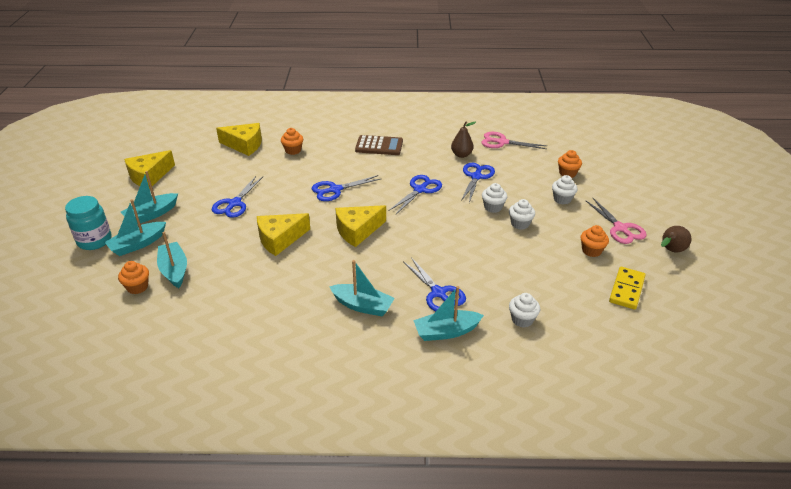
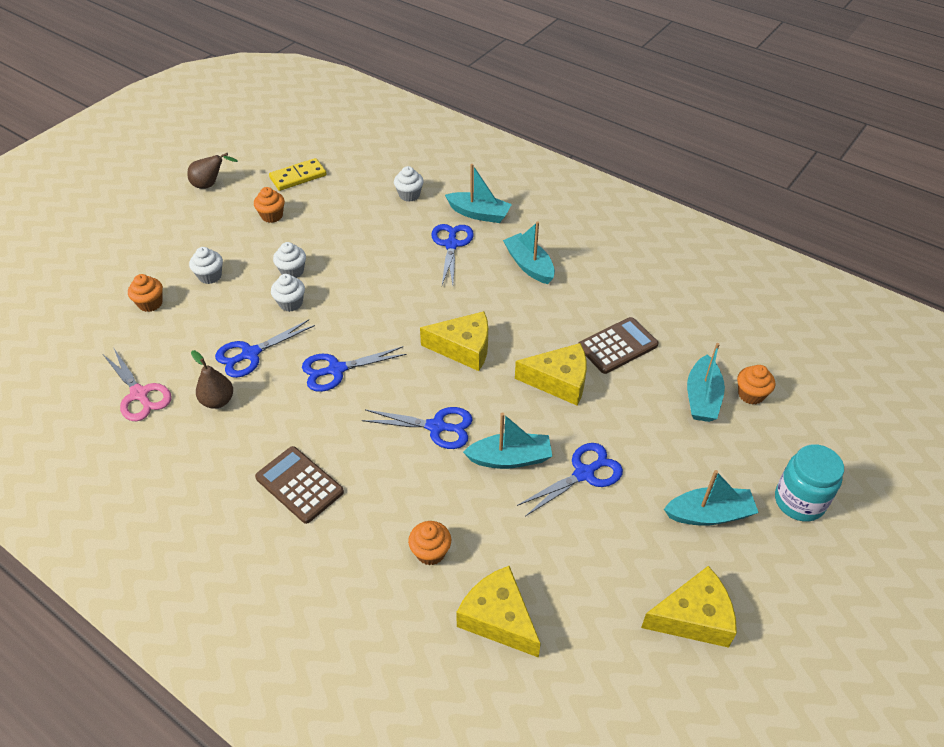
camera: 145 degrees left, 10 degrees up
turquoise boat [105,199,166,256] -> turquoise boat moved to [463,413,552,469]
pink scissors [585,198,647,244] -> none
none -> brown calculator [579,317,659,374]

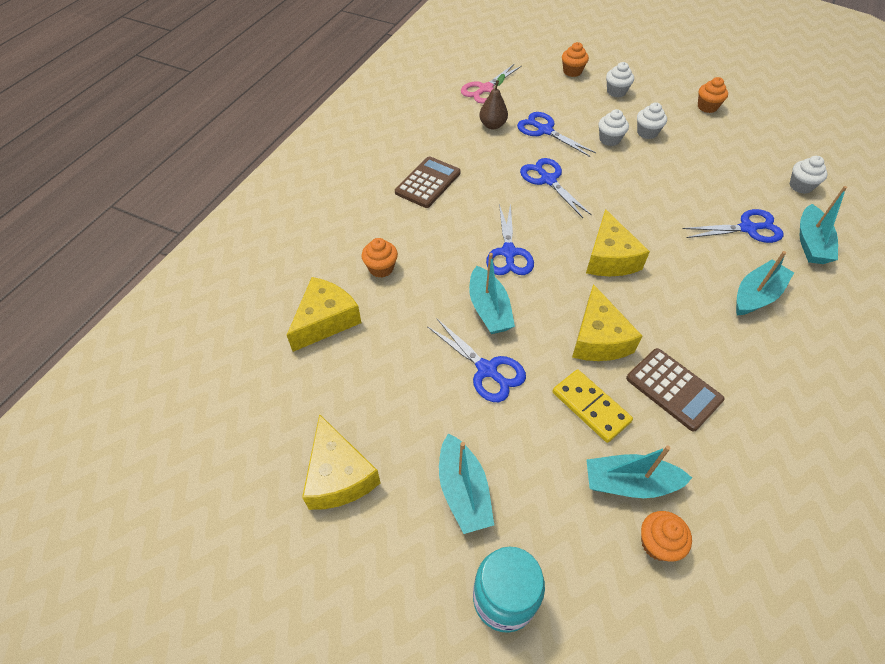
camera: 80 degrees right, 5 degrees up
brown pear [187,153,238,189] -> none
yellow domino [269,158,326,191] -> yellow domino moved to [553,369,633,443]

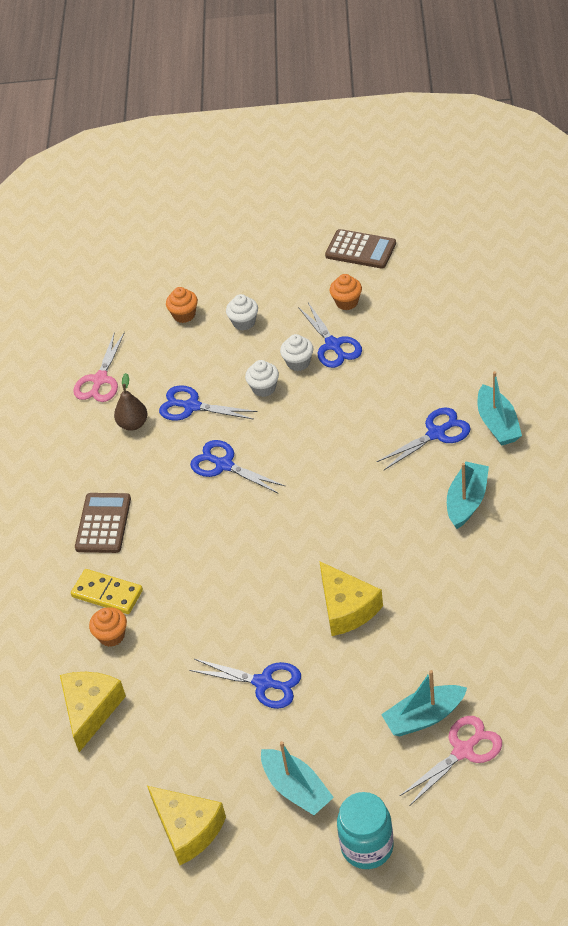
camera: 20 degrees left, 5 degrees down
turquoise boat [469,253,515,334] -> none
blue scissors [486,203,534,275] -> blue scissors moved to [298,303,362,368]
yellow domino [553,369,633,443] -> yellow domino moved to [71,569,143,614]
yellow cheese [586,209,650,276] -> none
brown calculator [626,348,724,432] -> brown calculator moved to [325,229,396,269]
orange cupcake [641,511,692,562] -> pink scissors [400,716,502,806]
white cupcake [790,156,828,194] -> none

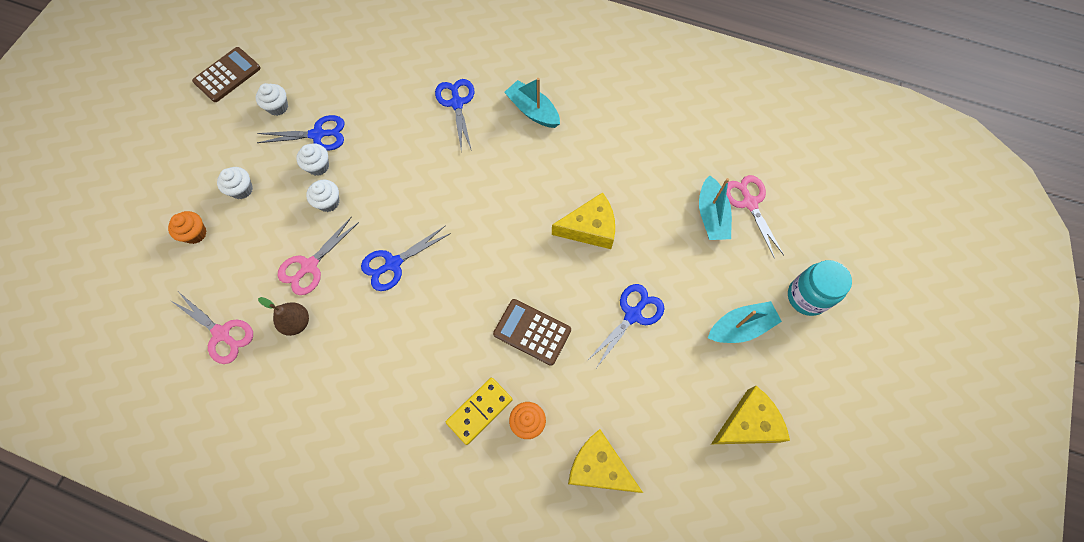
camera: 75 degrees left, 20 degrees up
brown calculator [75,493,131,553] -> brown calculator moved to [493,299,571,366]
blue scissors [159,385,257,421] -> pink scissors [278,216,359,295]
orange cupcake [330,274,362,310] -> white cupcake [256,83,288,116]
turquoise boat [478,371,522,446] -> none

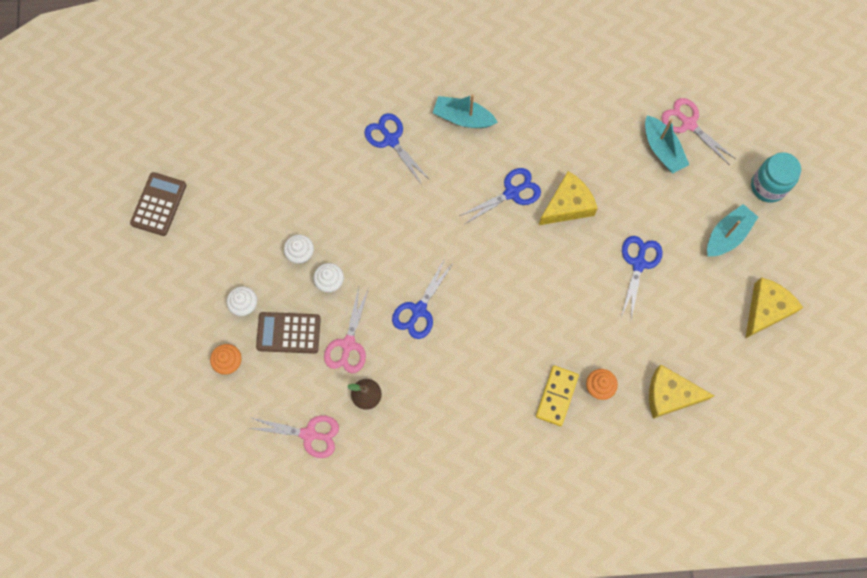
camera: 25 degrees left, 5 degrees up
white cupcake [256,83,288,116] -> none
blue scissors [257,115,345,151] -> blue scissors moved to [459,168,541,224]
brown calculator [493,299,571,366] -> brown calculator moved to [256,312,321,354]

